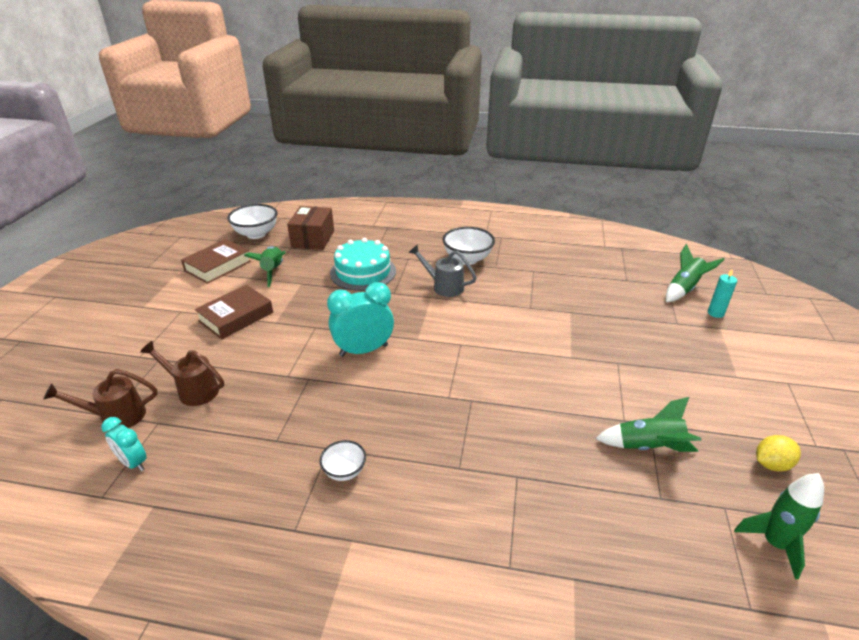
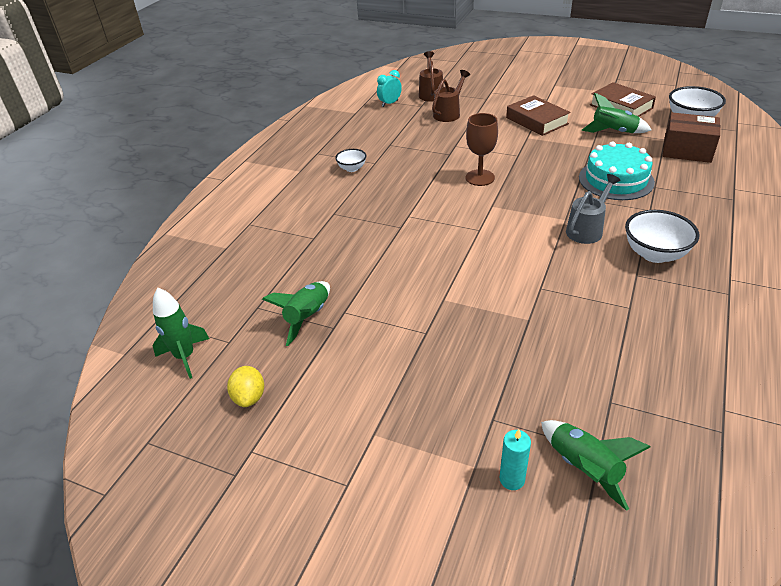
camera: 105 degrees right, 5 degrees up
turquoise clock [327,282,394,357] -> brown goblet [466,113,498,186]

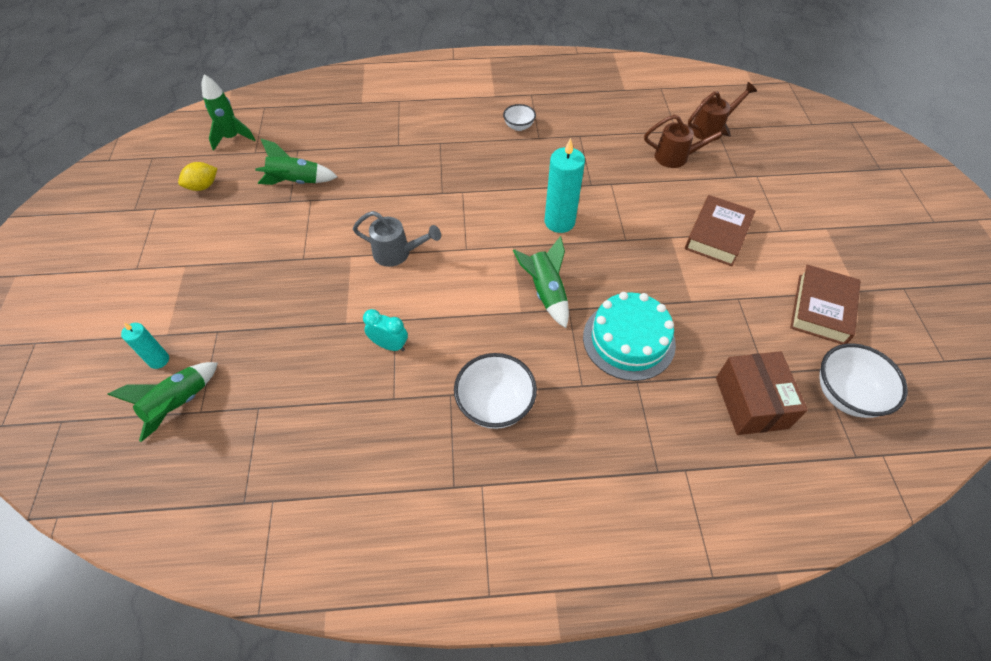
camera: 60 degrees right, 15 degrees up
turquoise clock [377,70,402,107] -> turquoise clock moved to [363,309,408,351]
brown goblet [466,113,498,186] -> turquoise candle [545,138,585,233]
grey watering can [566,174,621,244] -> grey watering can moved to [353,211,441,267]
green rocket [582,93,651,133] -> green rocket moved to [513,236,569,328]

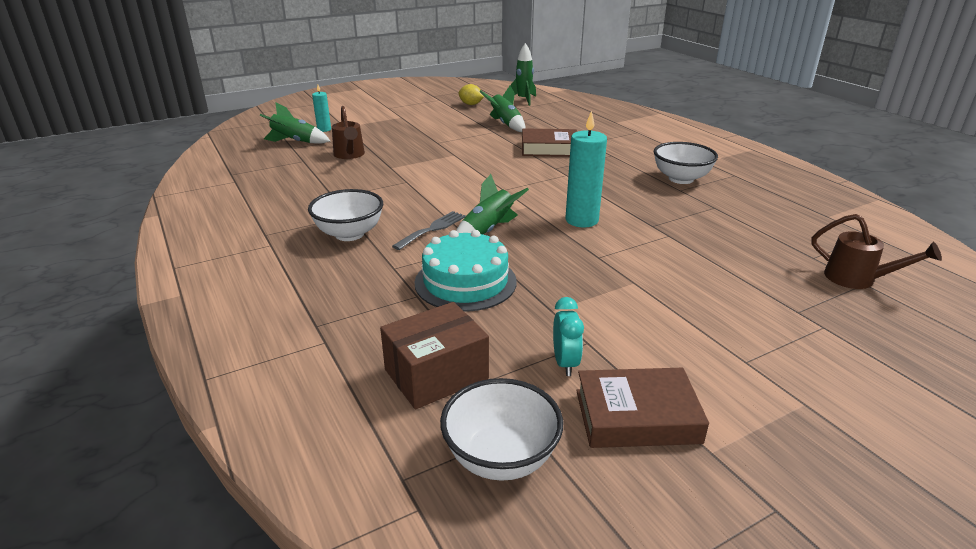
camera: 65 degrees right, 25 degrees down
grey watering can [353,211,441,267] -> none
turquoise clock [363,309,408,351] -> turquoise clock moved to [553,297,584,376]
white bowl [503,104,536,131] -> white bowl [654,142,718,184], size x1.77
brown watering can [644,115,731,168] -> brown watering can moved to [332,106,365,159]
brown book [685,195,755,266] -> brown book moved to [522,128,577,157]
none -> grey fork [392,211,466,250]

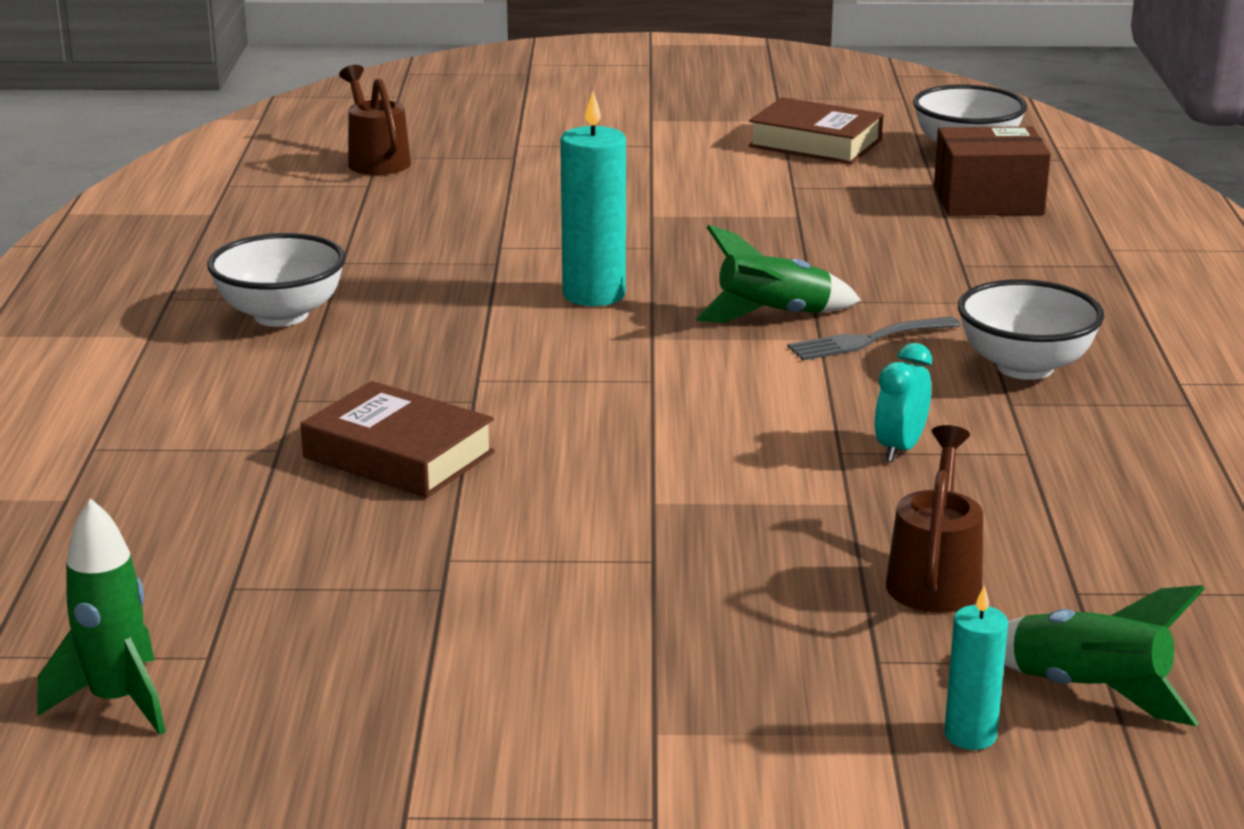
camera: 150 degrees left, 5 degrees down
turquoise cake [415,230,517,312] -> none
yellow lemon [458,84,484,105] -> none
green rocket [479,86,525,132] -> none
turquoise clock [553,297,584,376] -> turquoise clock moved to [874,343,932,462]

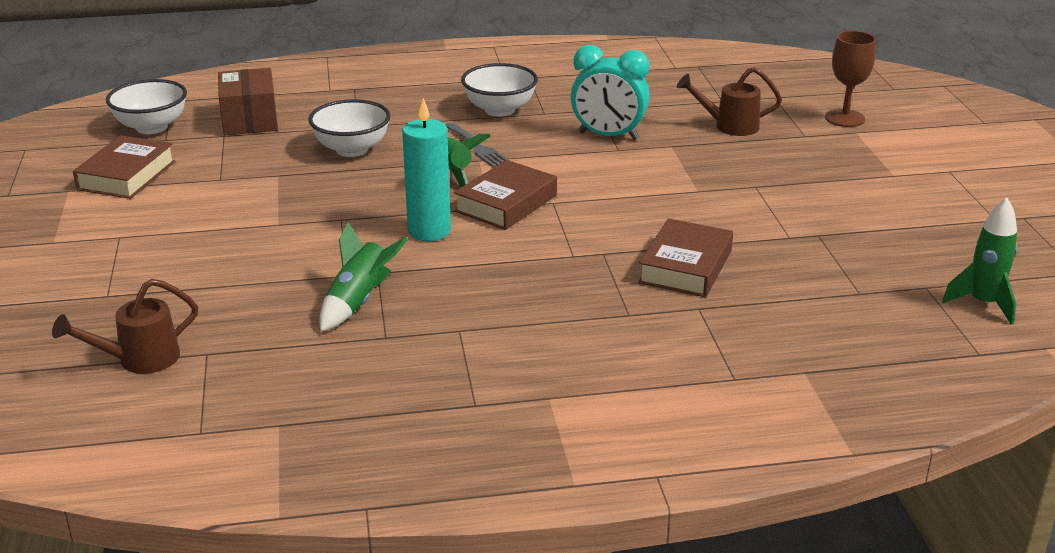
camera: 100 degrees left, 5 degrees up
white bowl [207,233,346,327] -> white bowl moved to [308,99,391,157]
turquoise clock [874,343,932,462] -> turquoise clock [571,45,650,140], size x1.73
turquoise candle [944,586,1008,750] -> brown goblet [825,31,876,127]
green rocket [1004,585,1205,726] -> green rocket moved to [319,222,408,332]
none -> brown book [454,160,557,230]

